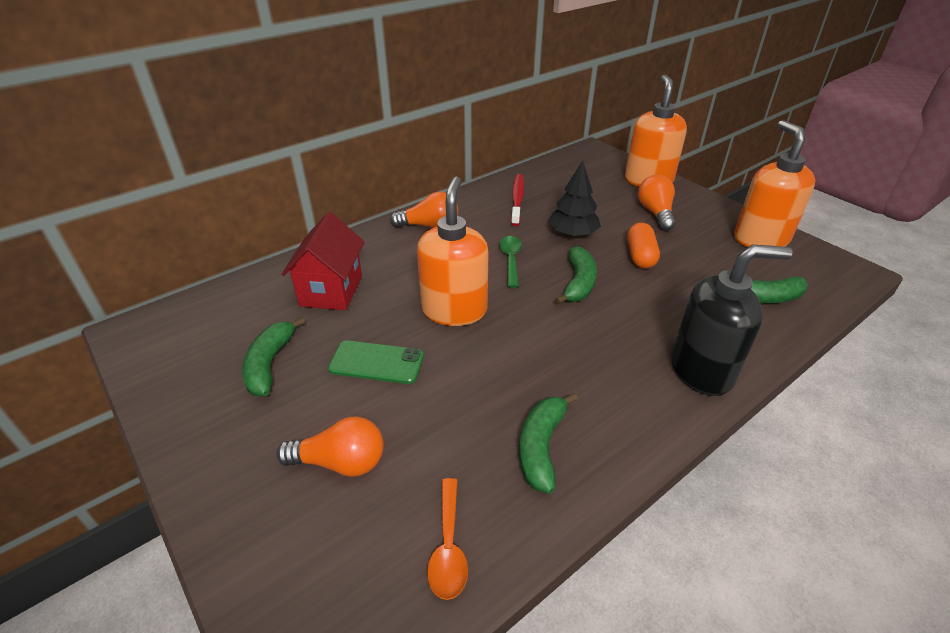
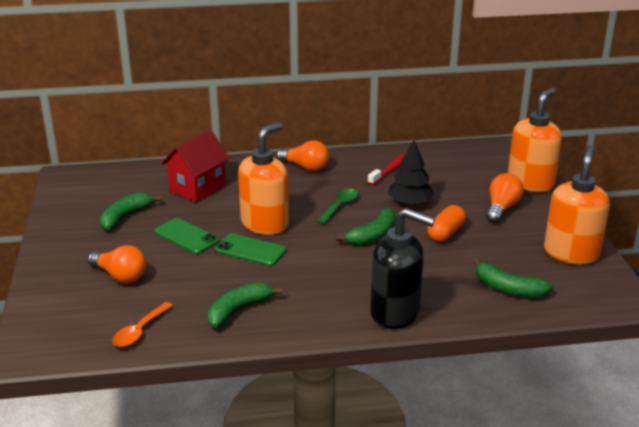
camera: 30 degrees right, 10 degrees down
none -> green phone [215,233,286,266]

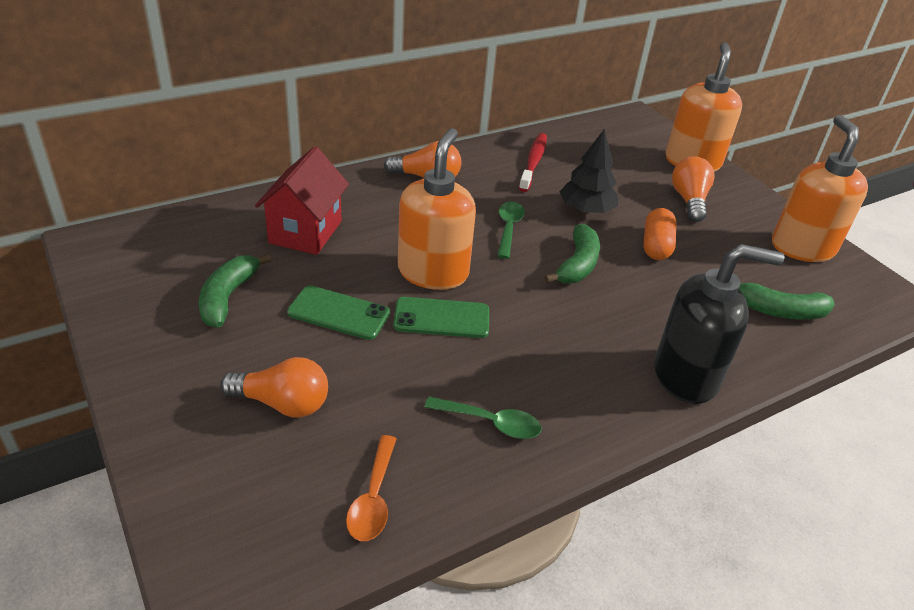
camera: 25 degrees left, 10 degrees up
green banana [208,282,283,328] -> green spoon [424,397,541,439]

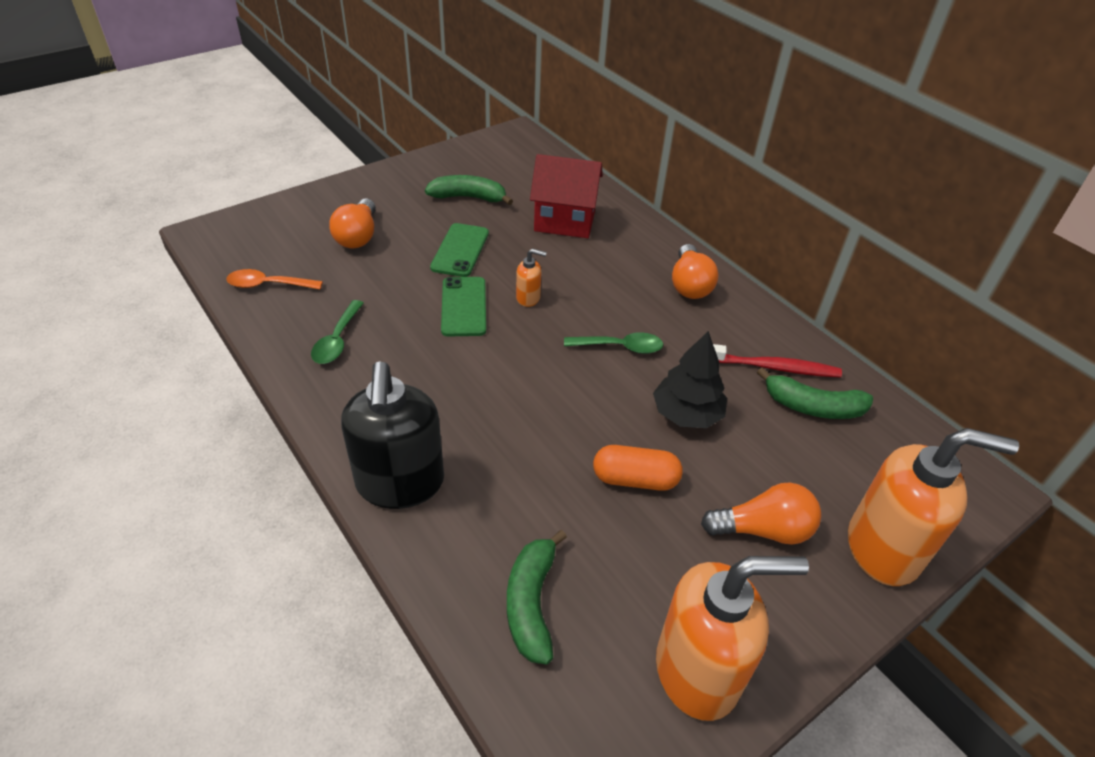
camera: 85 degrees right, 5 degrees up
orange soap dispenser [398,128,476,290] -> orange soap dispenser [516,249,547,307], size x0.43
green banana [544,224,600,283] -> green banana moved to [757,367,873,419]

